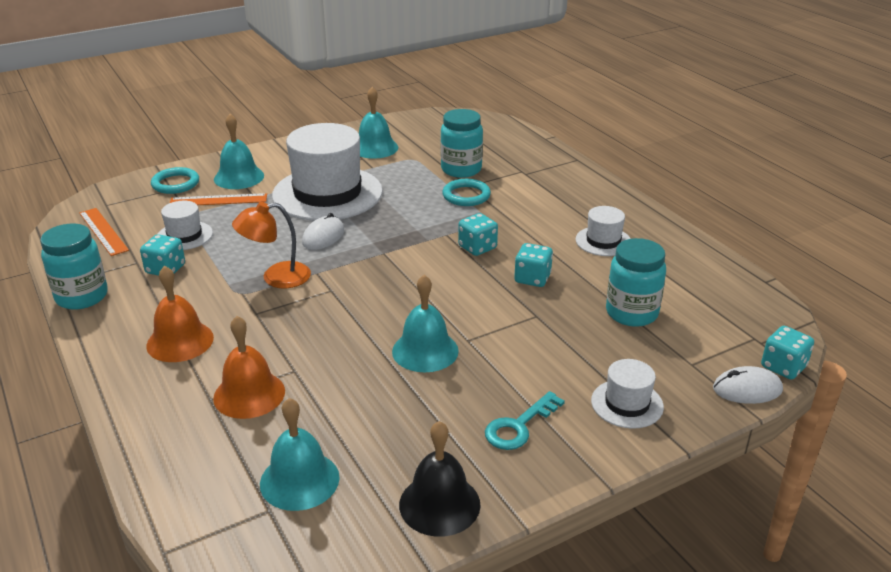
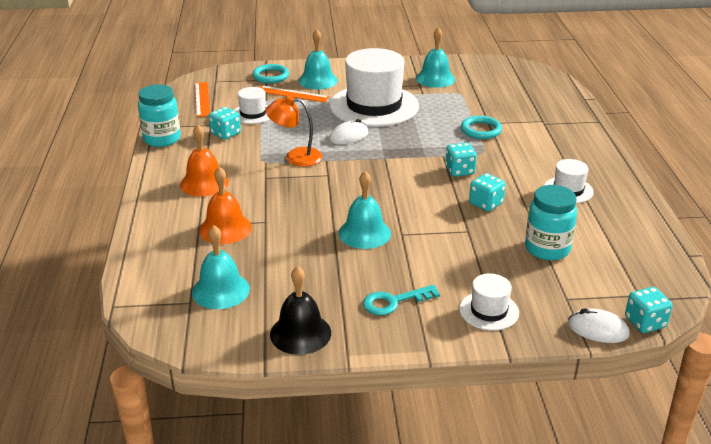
camera: 25 degrees right, 0 degrees up
turquoise jar [441,109,483,178] -> none

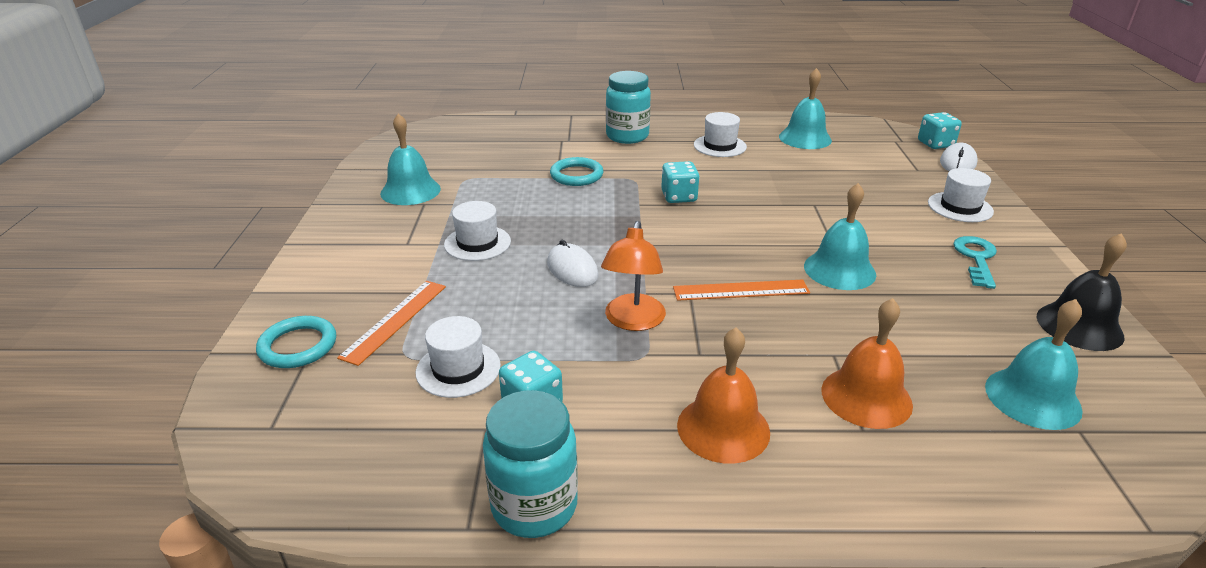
camera: 85 degrees left, 0 degrees up
orange ruler [195,82,210,117] -> orange ruler moved to [673,279,810,301]
turquoise bell [298,29,338,90] -> turquoise bell moved to [779,68,832,149]
white hat [329,48,419,127] -> white hat [444,201,511,261], size x0.47
turquoise key [363,285,440,315] -> turquoise key turned 150 degrees counterclockwise [953,236,997,289]
turquoise dice [469,173,506,211] -> none
turquoise jar [525,185,577,261] -> turquoise jar moved to [606,71,651,144]

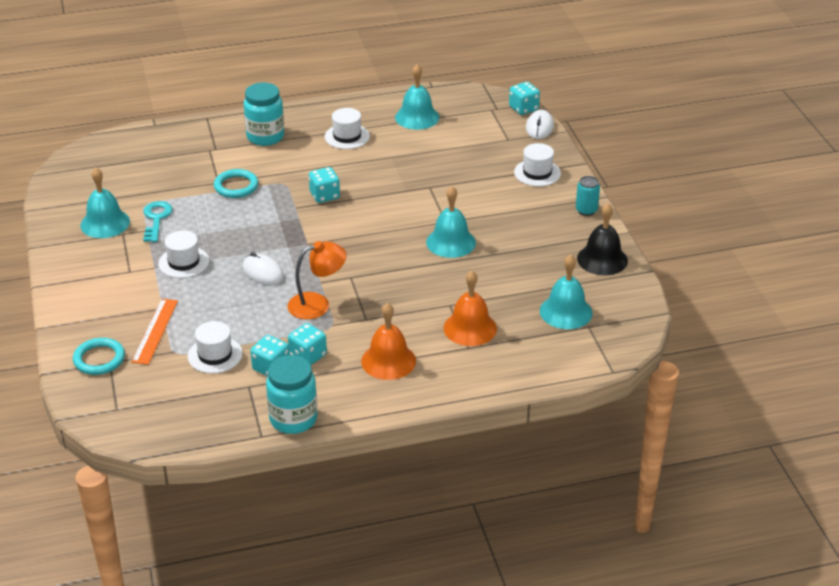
camera: 15 degrees left, 5 degrees up
orange lamp [601,221,666,331] -> orange lamp turned 105 degrees counterclockwise [287,241,347,319]
orange ruler [673,279,810,301] -> none
turquoise key [953,236,997,289] -> turquoise key moved to [143,201,172,242]
none -> turquoise dice [288,323,327,365]
none -> turquoise can [576,176,600,216]

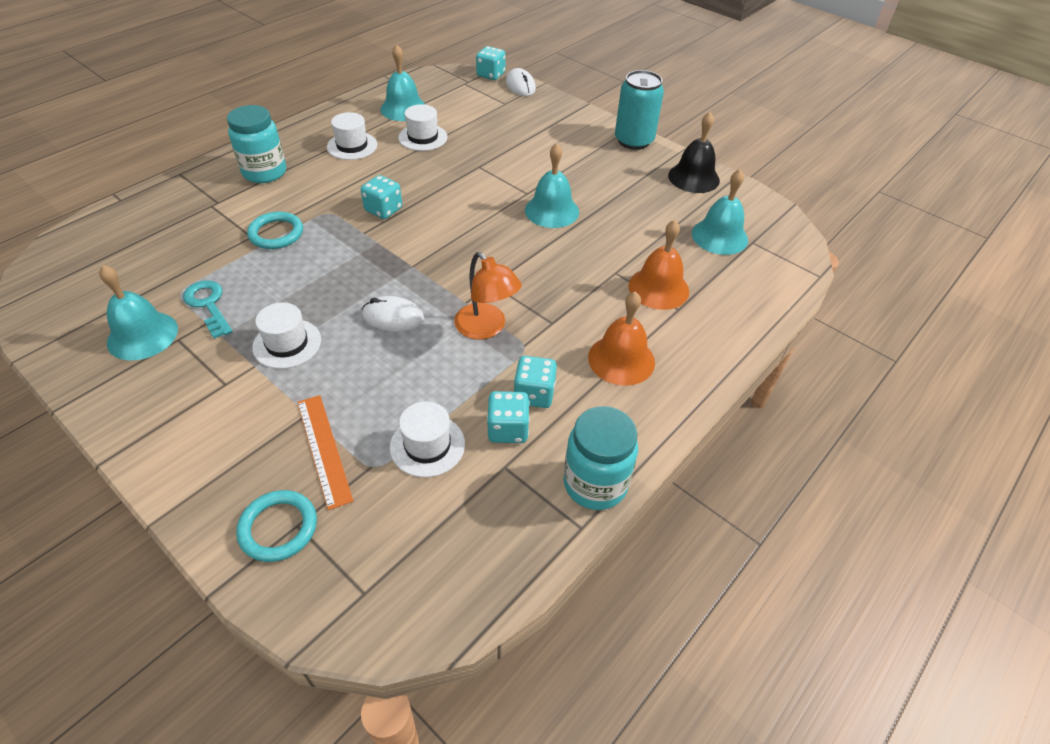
camera: 35 degrees left, 10 degrees up
orange lamp [287,241,347,319] -> orange lamp turned 105 degrees clockwise [454,252,522,339]
white hat [514,143,561,186] -> white hat moved to [398,104,448,151]
turquoise can [576,176,600,216] -> turquoise can [615,70,664,150], size x1.81

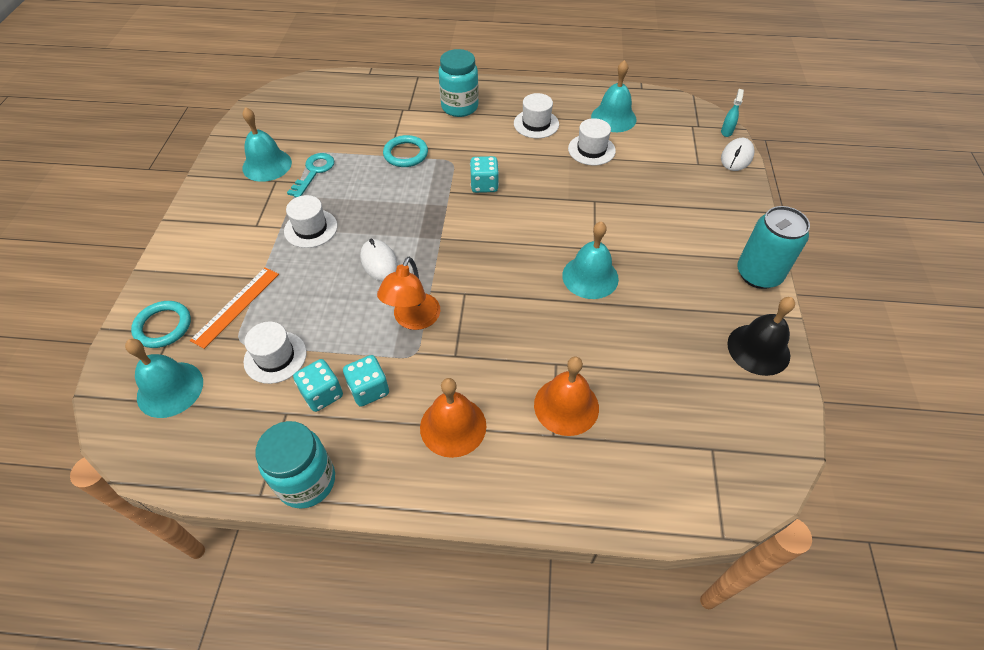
camera: 55 degrees right, 5 degrees up
turquoise dice [476,46,505,80] -> turquoise spray bottle [721,89,744,137]
turquoise bell [692,169,748,255] -> turquoise bell moved to [125,339,203,418]

